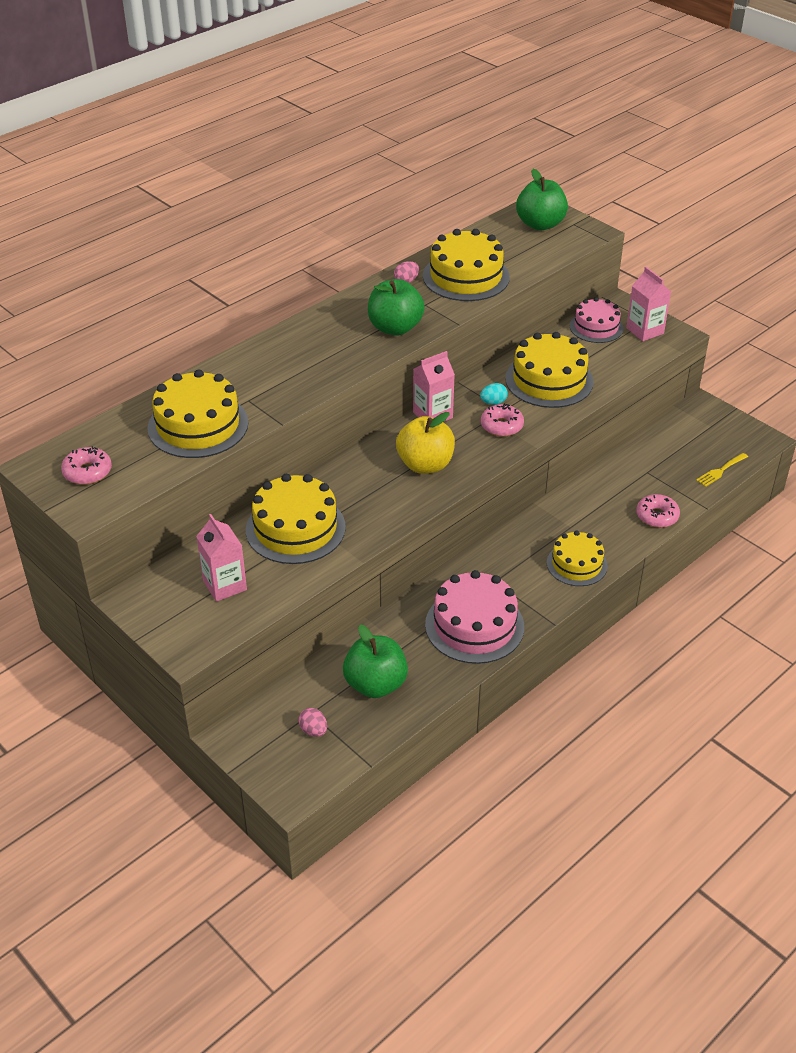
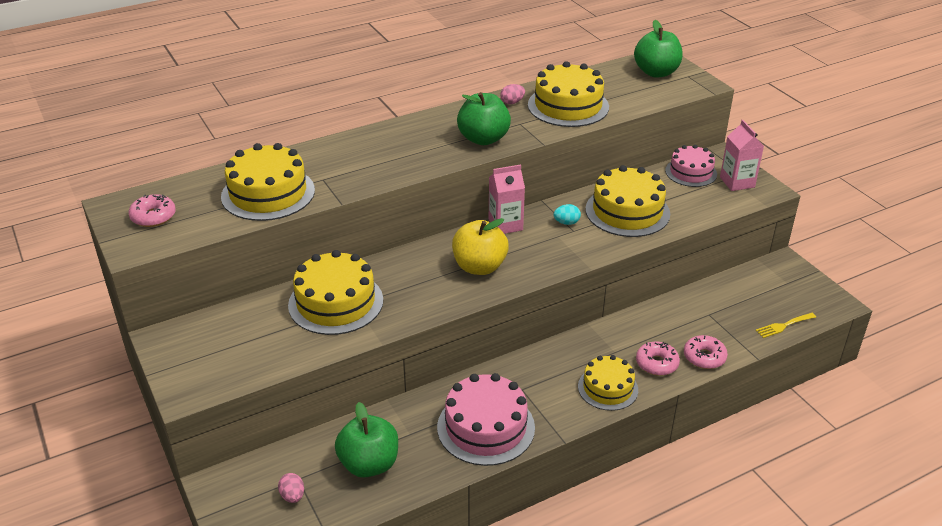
camera: 15 degrees right, 5 degrees down
pink carton [196,514,247,602] -> none
pink donut [481,403,524,437] -> pink donut moved to [636,342,680,376]

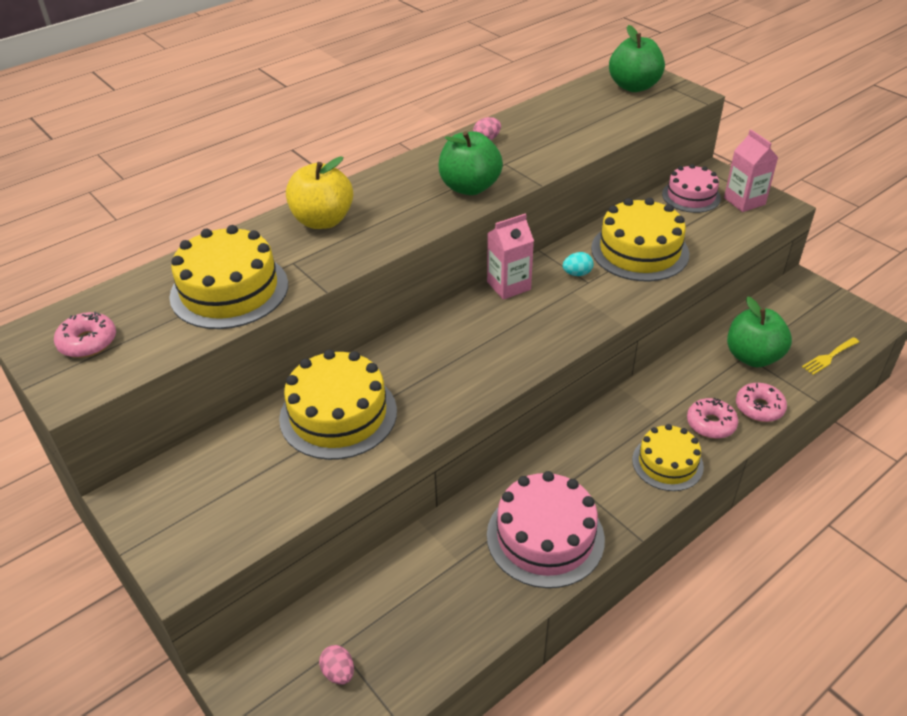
camera: 10 degrees left, 5 degrees up
green apple [335,402,398,477] -> green apple moved to [727,296,792,367]
yellow apple [452,218,509,275] -> yellow apple moved to [286,157,353,229]
yellow cake [528,61,609,127] -> none

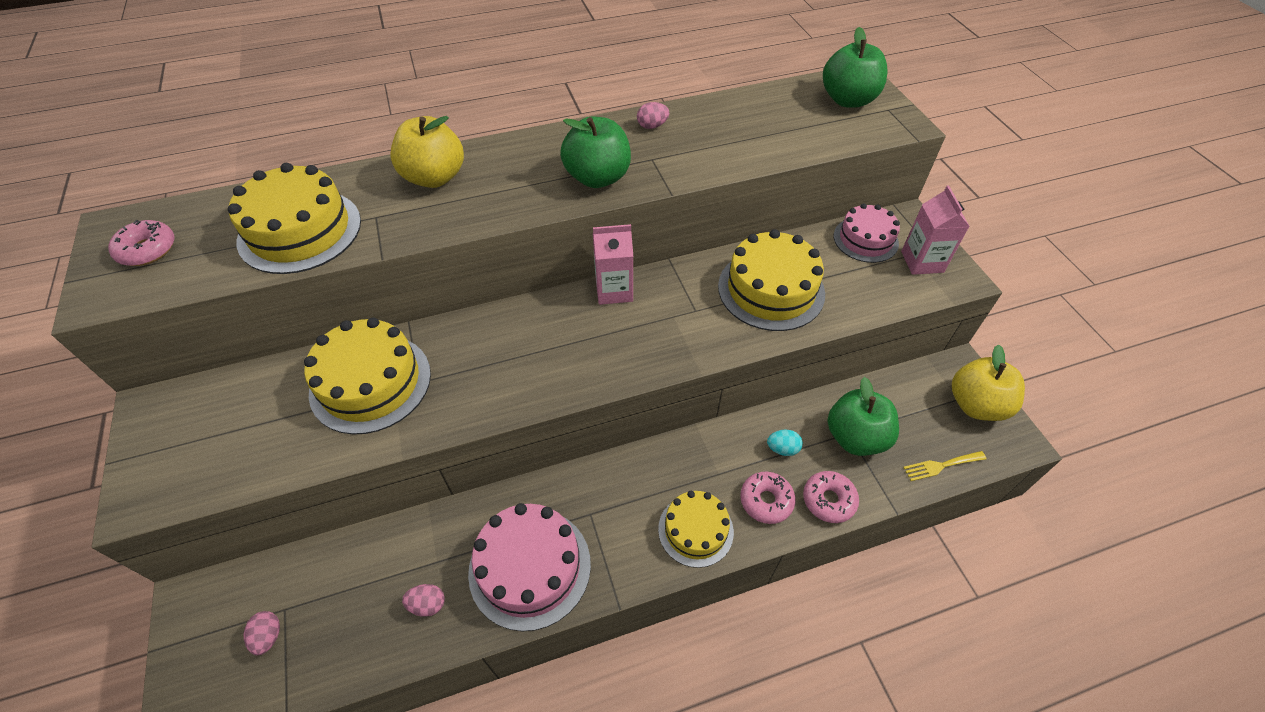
camera: 20 degrees right, 10 degrees up
turquoise egg [563,252,593,276] -> turquoise egg moved to [767,430,803,456]
none -> pink egg [402,584,445,617]
none -> yellow apple [952,344,1025,421]

